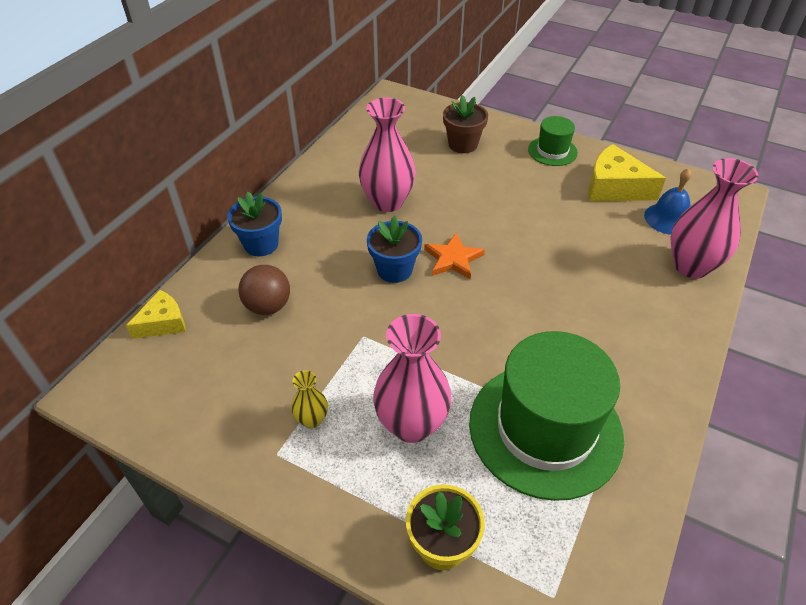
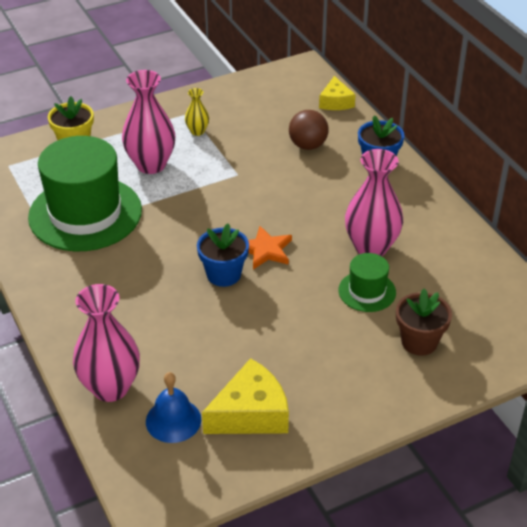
camera: 125 degrees right, 5 degrees down
blue flower pot [367,216,422,283] -> blue flower pot moved to [197,224,249,287]
green hat [528,116,578,166] -> green hat moved to [338,253,396,312]

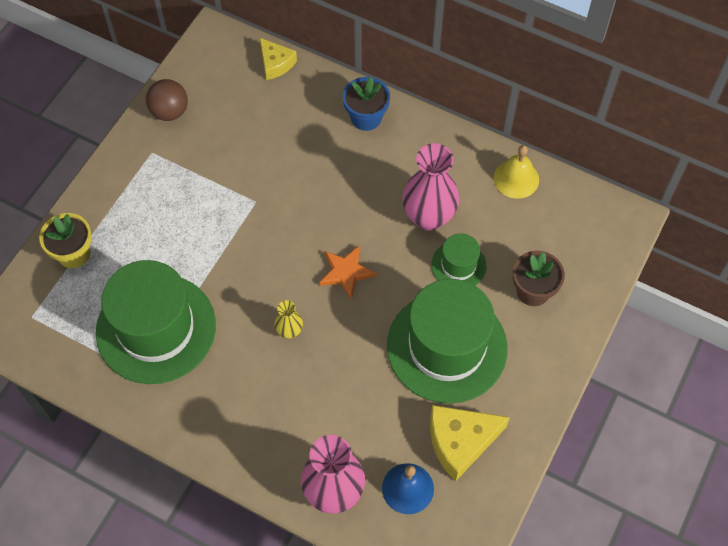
camera: 35 degrees left, 20 degrees up
pink vase [122,70,175,174] -> none
yellow vase [185,88,209,136] -> yellow vase moved to [274,300,303,339]
blue flower pot [197,224,249,287] -> none
yellow cheese [202,358,289,434] -> yellow cheese turned 135 degrees counterclockwise [430,405,510,482]
brown ball [289,110,329,150] -> brown ball moved to [146,79,188,121]
none -> green hat [387,279,508,404]
none -> yellow bell [494,145,539,199]

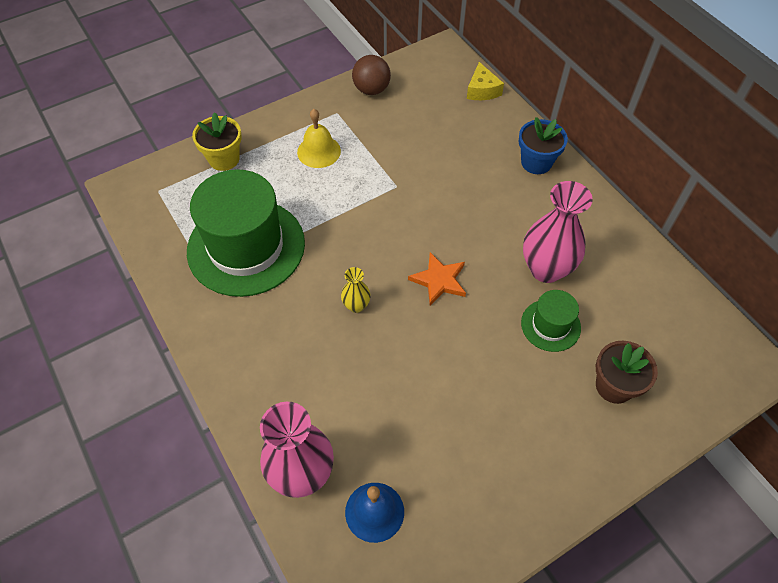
camera: 30 degrees right, 5 degrees down
green hat [387,279,508,404] -> none
yellow cheese [430,405,510,482] -> none
yellow bell [494,145,539,199] -> yellow bell moved to [297,109,341,168]

